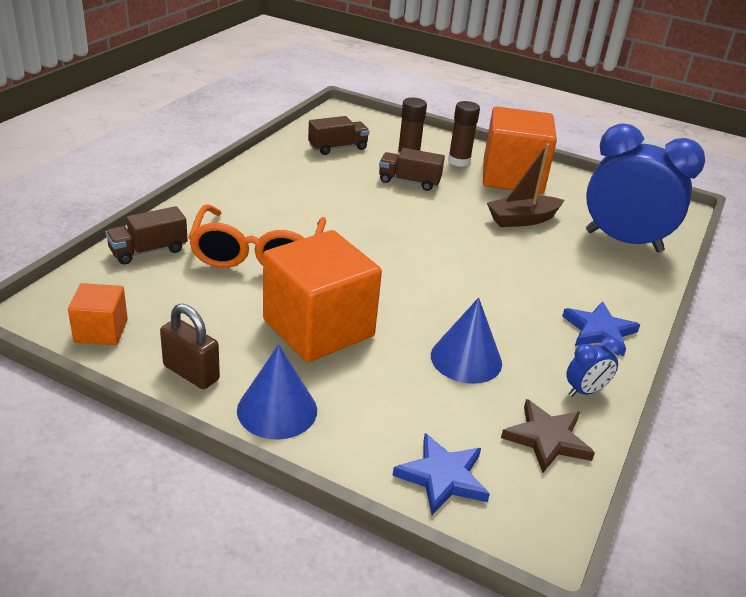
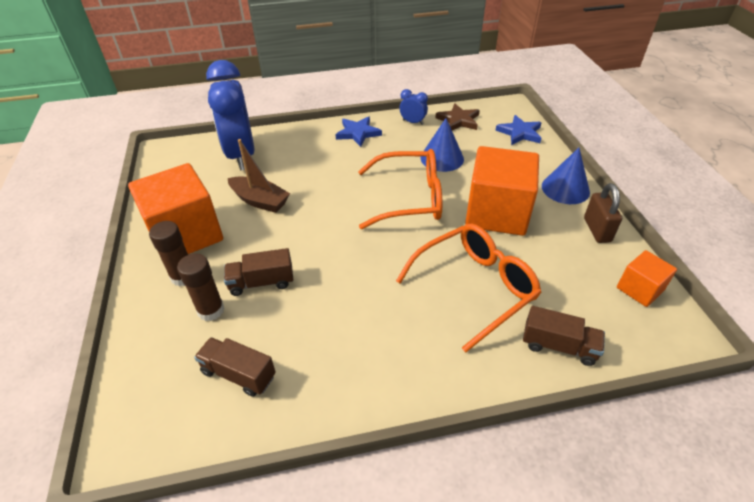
camera: 125 degrees left, 10 degrees up
brown truck [379,148,445,191] -> brown truck turned 105 degrees clockwise [224,248,293,296]
none -> orange glasses [358,149,442,229]

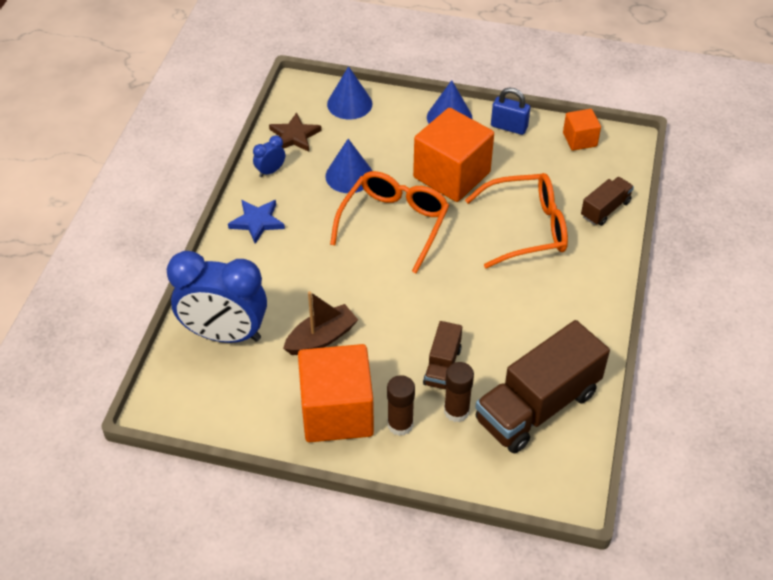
camera: 65 degrees left, 5 degrees up
brown truck [194,337,276,397] -> brown truck [475,320,610,454], size x2.02
orange glasses [396,223,541,352] -> orange glasses turned 90 degrees clockwise [465,173,568,268]
blue star [496,115,542,145] -> blue cone [327,66,372,119]
brown padlock [584,183,622,243] -> blue padlock [491,87,530,135]

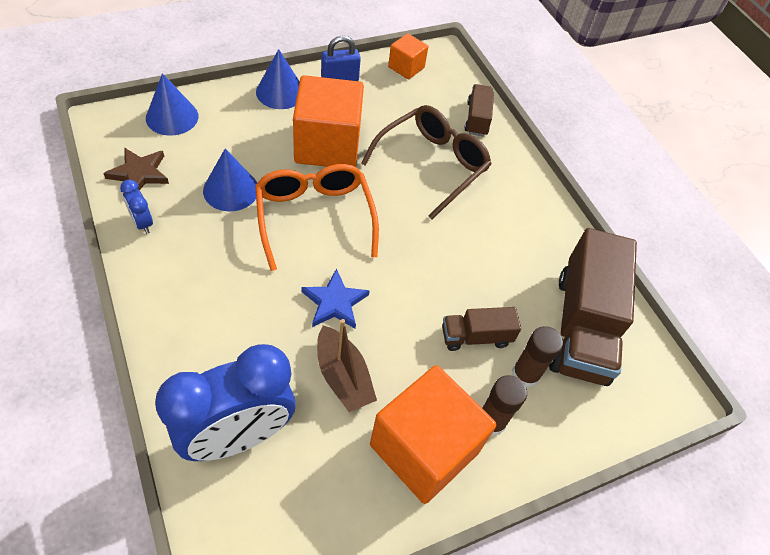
camera: 45 degrees left, 5 degrees up
blue star [228,200,285,244] -> blue star moved to [301,268,370,329]
blue clock [253,135,285,177] -> blue clock turned 45 degrees counterclockwise [120,180,153,234]
brown boat [283,291,358,355] -> brown boat turned 135 degrees clockwise [317,319,377,412]
brown truck [423,321,462,390] -> brown truck turned 105 degrees clockwise [442,307,521,351]
orange glasses [465,173,568,268] -> brown glasses [361,105,491,219]

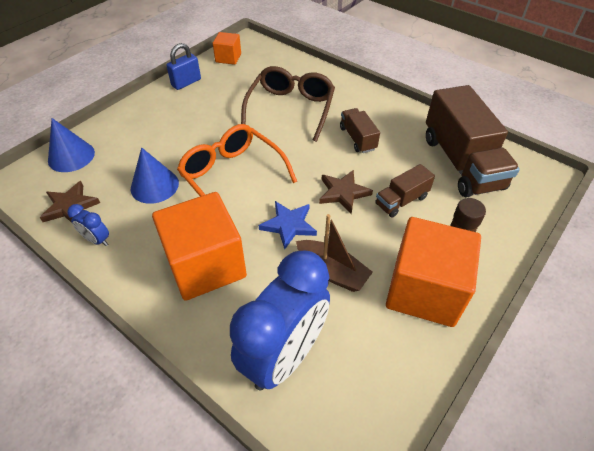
camera: 20 degrees left, 5 degrees down
blue cone [256,49,300,109] -> none
orange cube [293,75,364,167] -> orange cube moved to [152,192,247,301]
brown truck [465,84,494,136] -> brown truck moved to [340,108,380,153]
brown glue stick [512,326,563,388] -> none
none -> brown star [319,170,373,214]

